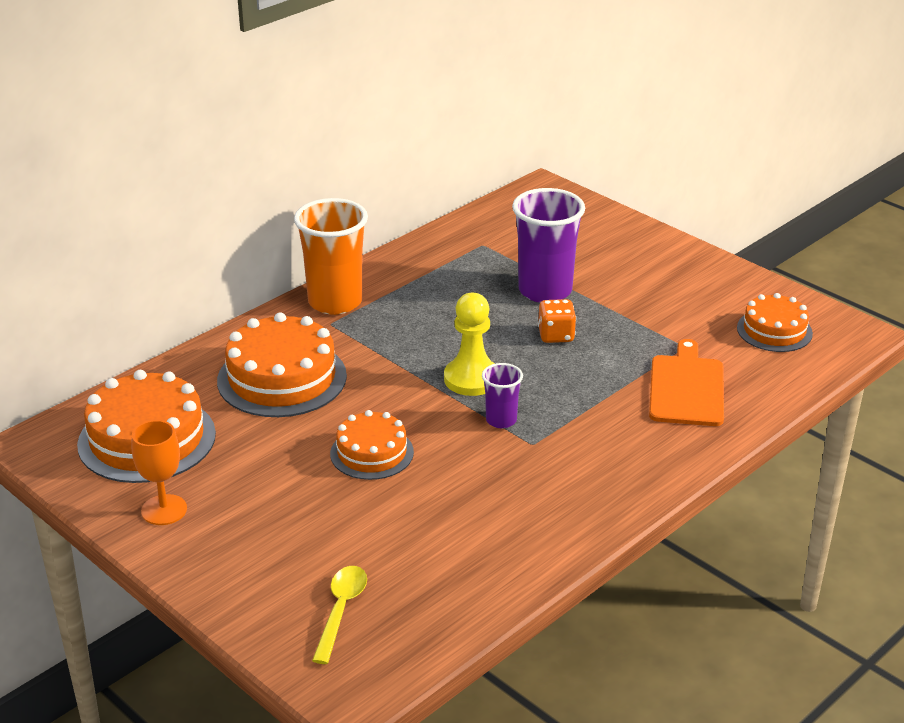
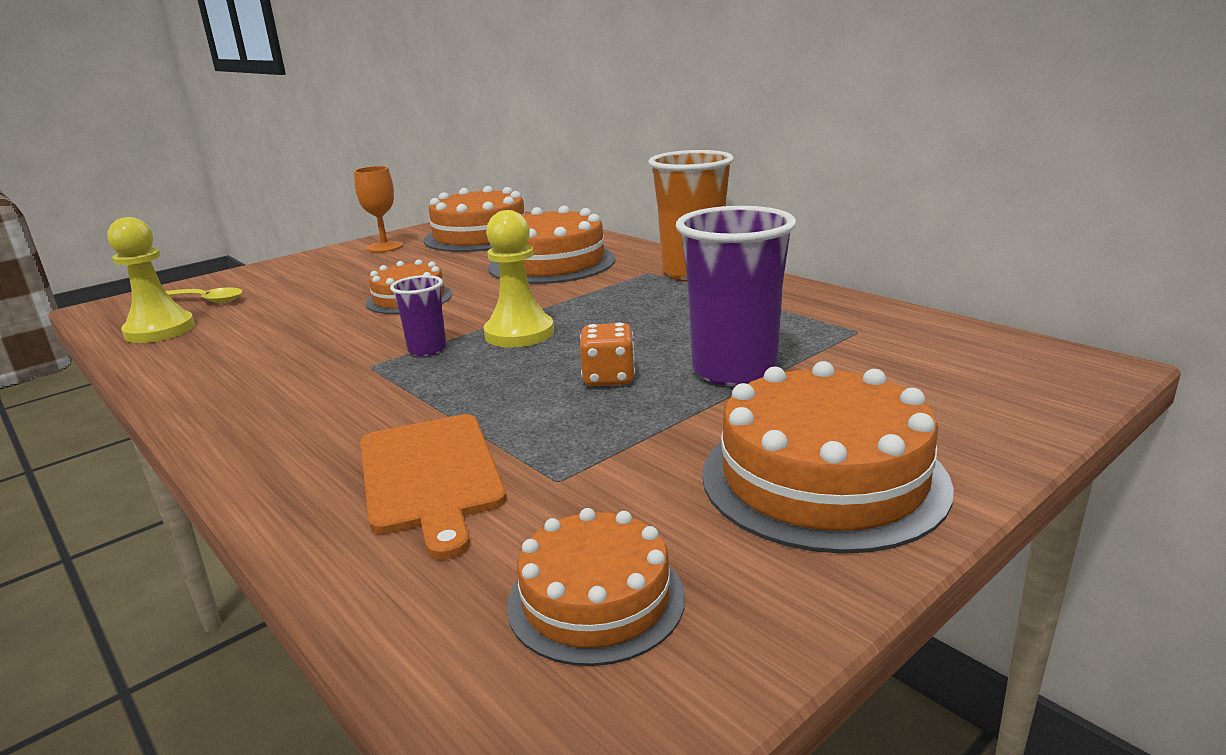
camera: 95 degrees right, 10 degrees down
orange cutting board [649,339,724,426] -> orange cutting board turned 60 degrees clockwise [360,414,506,560]
none -> yellow pawn [108,217,195,343]
none -> orange cake [702,361,954,554]

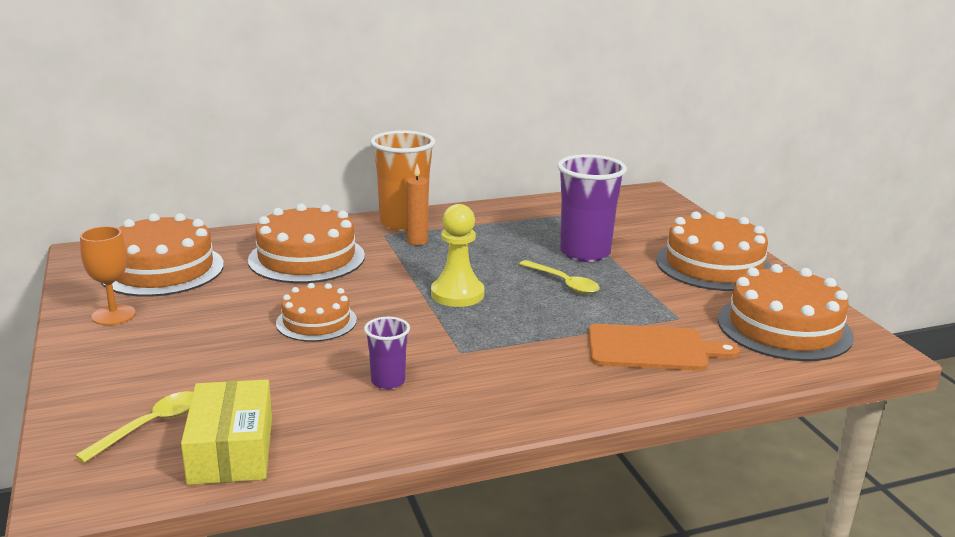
camera: 70 degrees left, 0 degrees up
yellow pawn [108,217,195,343] -> yellow box [181,379,272,485]
purple cup [390,275,447,356] -> purple cup moved to [364,317,410,390]
orange cake [507,508,685,666] -> orange cake [718,264,854,361], size x1.65
orange dice [580,323,635,386] -> yellow spoon [519,260,600,294]
none -> orange candle [407,164,428,245]

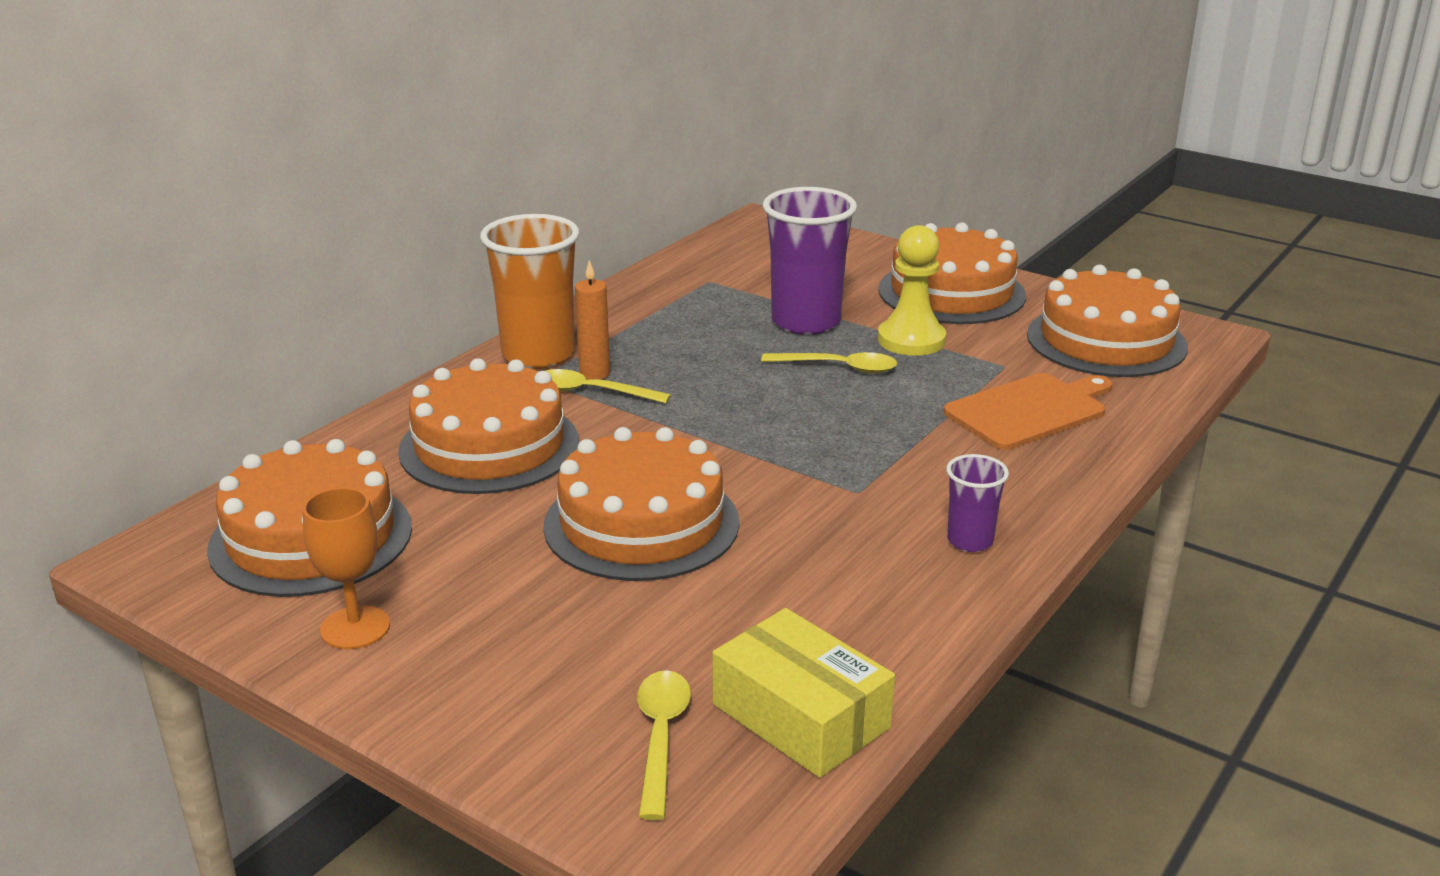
camera: 35 degrees left, 5 degrees up
orange cake [276,283,357,342] -> orange cake [543,427,739,581], size x1.65
purple cup [364,317,410,390] -> purple cup moved to [946,454,1009,552]
yellow pawn [431,204,485,307] -> yellow pawn moved to [878,225,946,356]
none -> yellow spoon [545,369,671,404]

